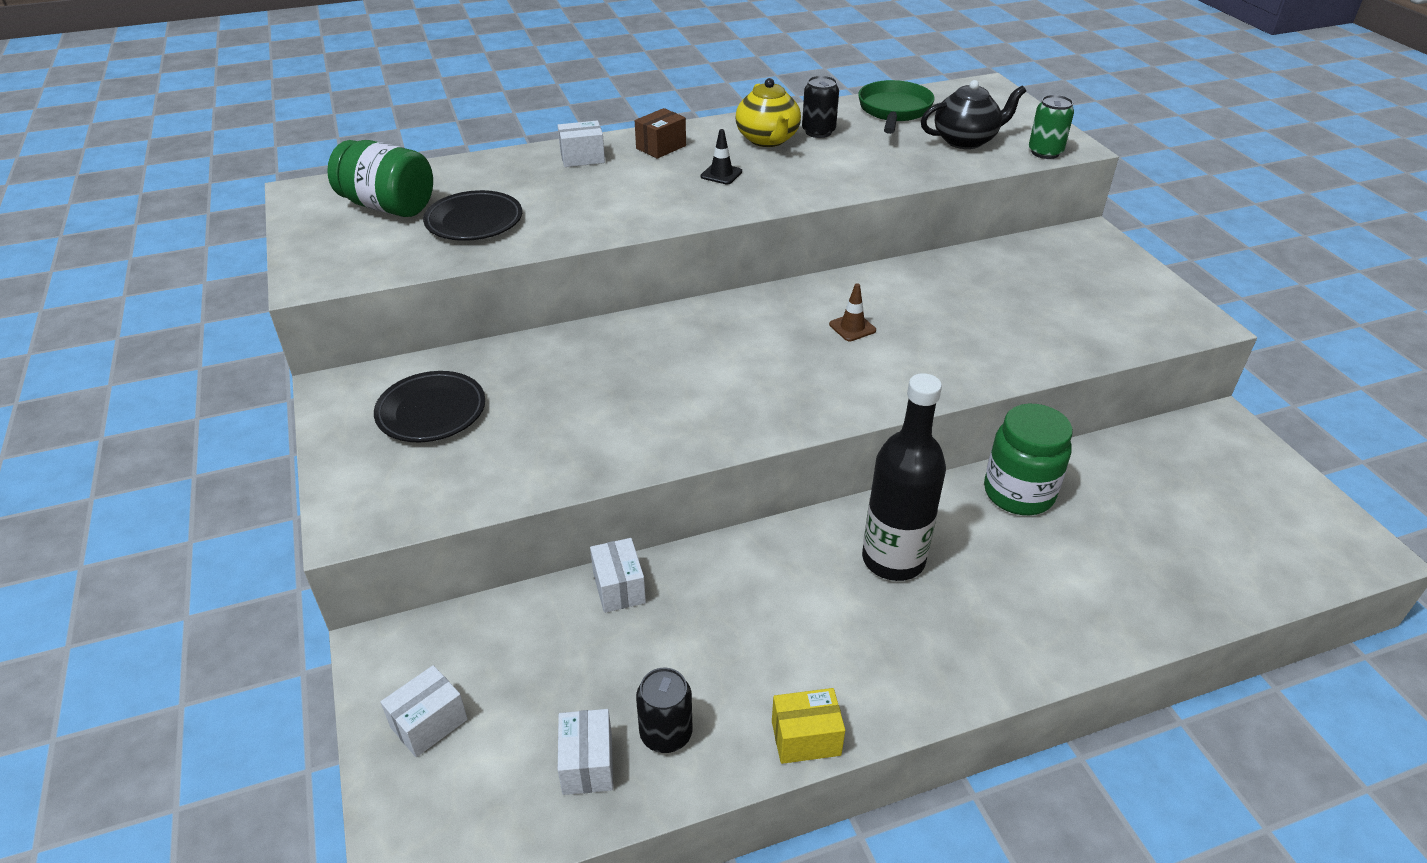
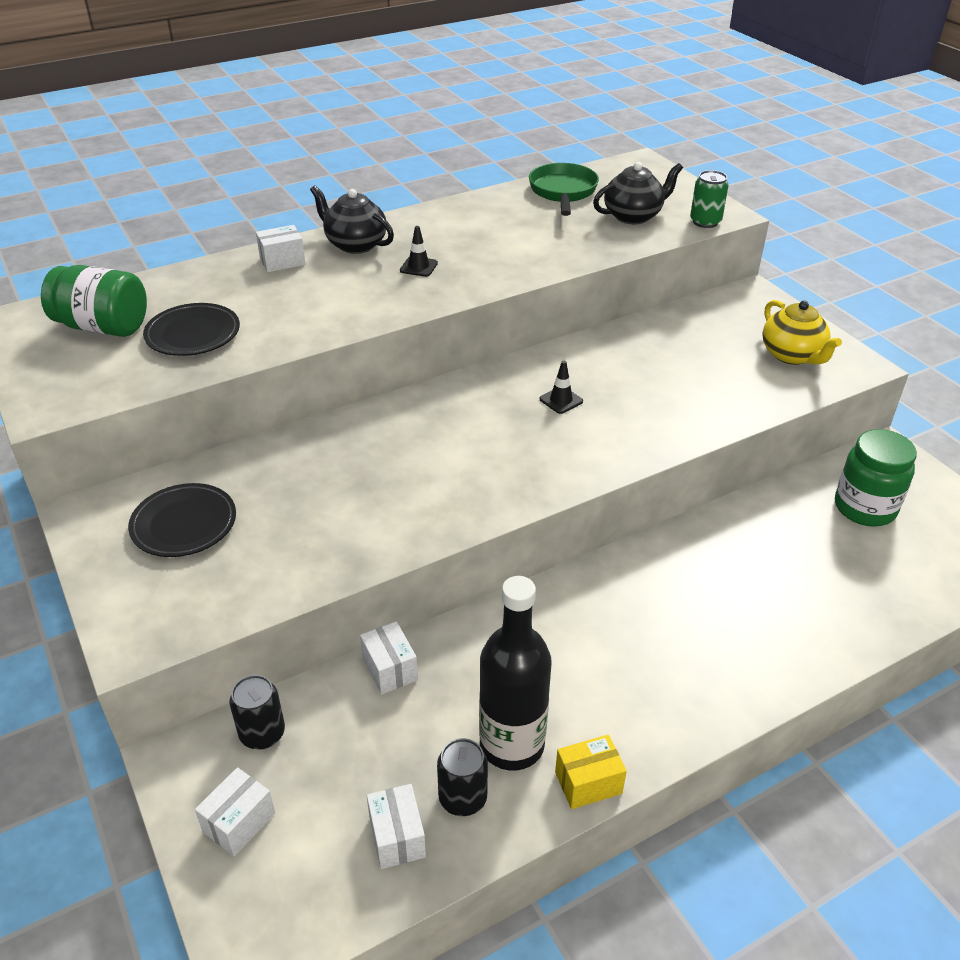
camera: 10 degrees left, 0 degrees up
brown box [635,108,686,159] -> black teapot [310,185,394,254]
yellow teapot [735,78,801,147] -> yellow teapot moved to [762,300,842,365]
black can [802,76,839,138] -> black can moved to [229,675,285,750]
brown traffic cone [829,283,876,341] -> black traffic cone [540,361,583,414]
black bottle [862,373,946,581] -> black bottle moved to [479,576,552,770]
green jar [984,404,1073,515] -> green jar moved to [835,429,917,527]

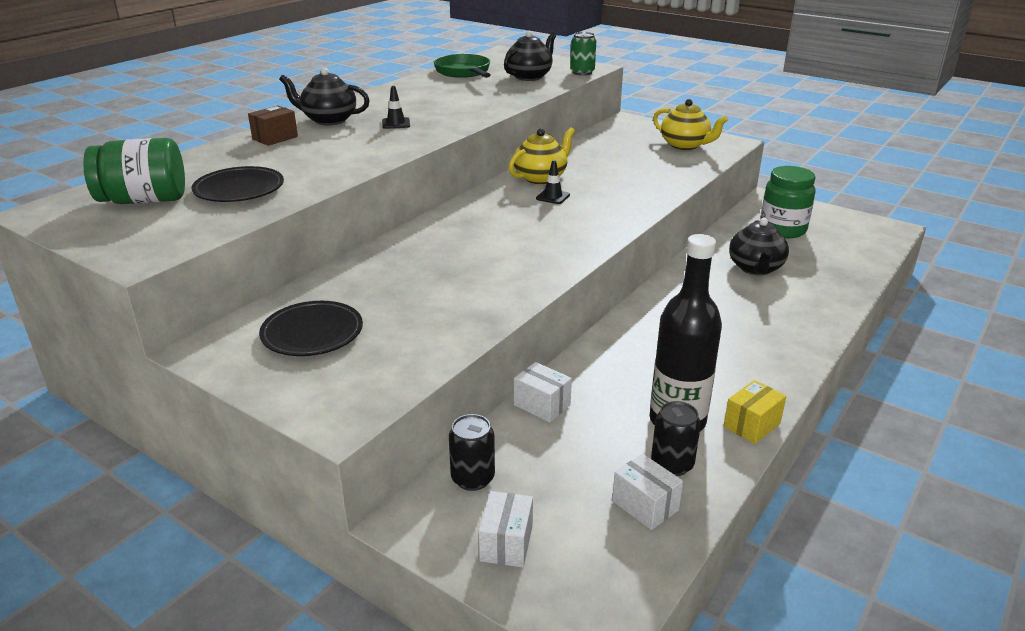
camera: 25 degrees left, 10 degrees down
white box [256,225,305,272] -> brown box [248,105,298,146]
none -> yellow teapot [509,127,575,184]
none -> black teapot [729,218,789,275]

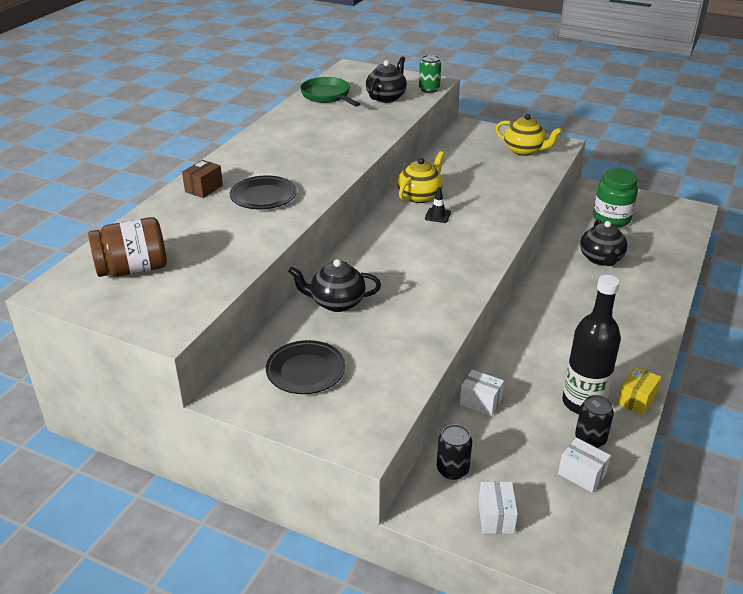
camera: 10 degrees left, 5 degrees up
green jar [83,138,185,204] -> brown jar [88,217,167,277]
black plate [192,166,284,202] -> black plate moved to [230,175,297,209]
black teapot [279,68,370,125] -> black teapot moved to [288,259,381,312]
black traffic cone [382,86,410,129] -> none

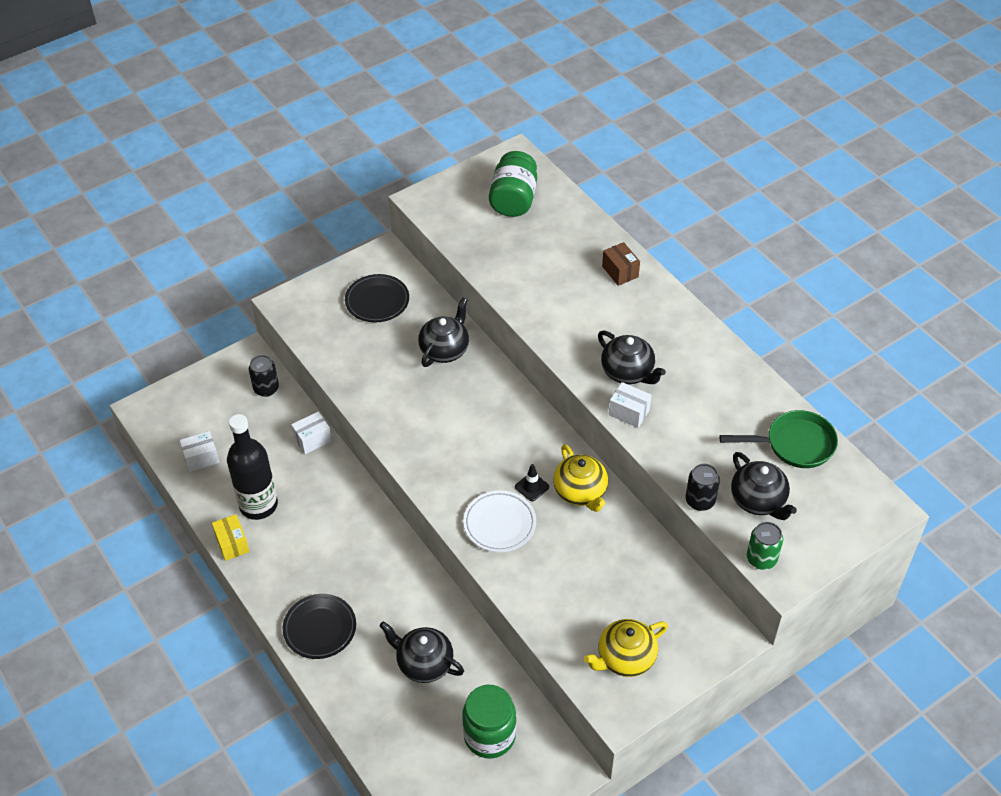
camera: 120 degrees right, 15 degrees up
brown jar [88,217,167,277] -> green jar [489,151,537,217]
black plate [230,175,297,209] -> black plate moved to [283,594,356,659]
white box [478,481,518,534] -> white box moved to [609,382,652,428]
black can [575,395,614,448] -> black can moved to [685,464,720,511]
none -> white plate [463,490,536,552]
none -> black teapot [598,331,666,384]

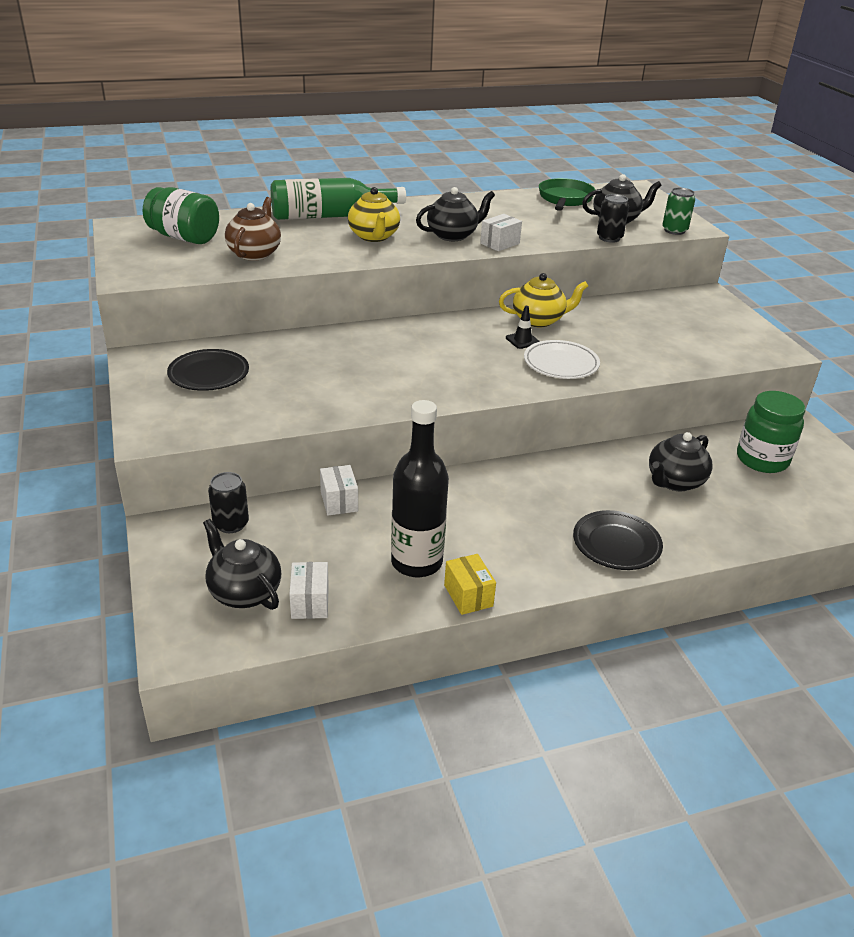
camera: 75 degrees left, 15 degrees down
yellow box [212,514,250,561] -> yellow box turned 75 degrees clockwise [444,554,496,615]
black teapot [418,297,469,367] -> black teapot moved to [203,519,281,610]
yellow teapot [584,619,668,677] -> yellow teapot moved to [348,187,400,242]
brown box [602,242,640,286] -> green bottle [271,178,406,220]
none -> brown teapot [225,197,281,261]

